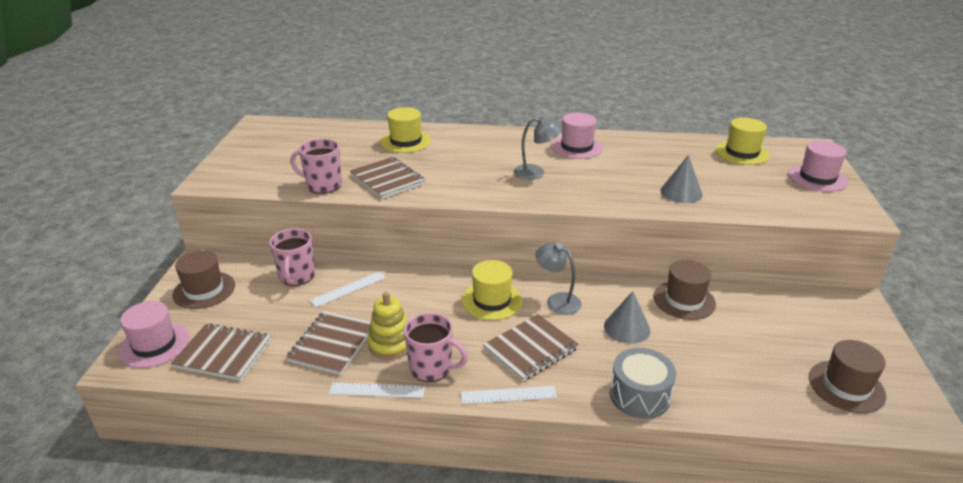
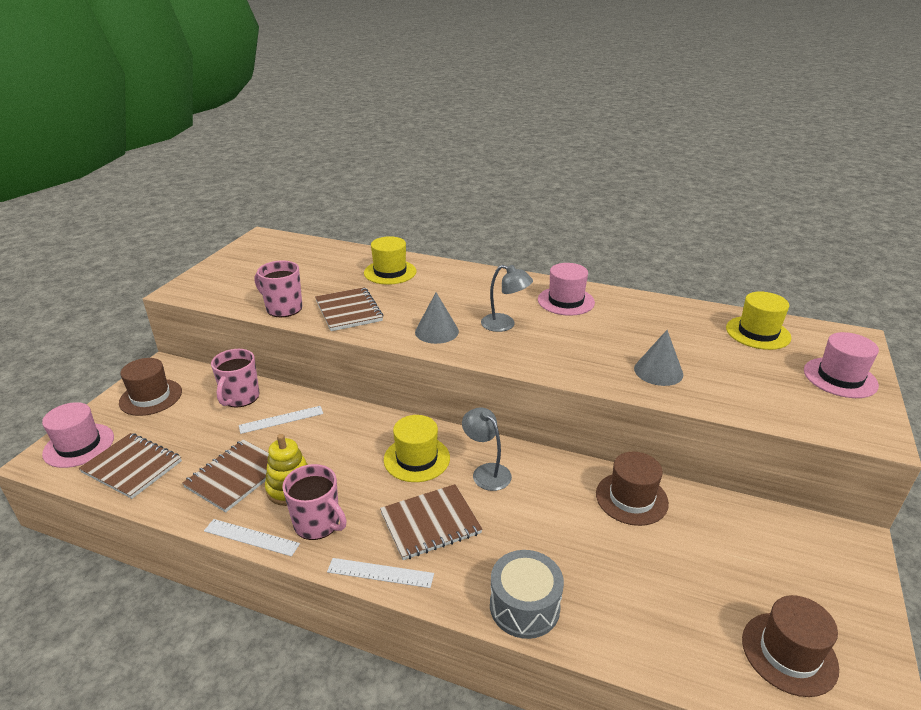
camera: 15 degrees right, 0 degrees up
grey cone [604,291,650,344] -> grey cone moved to [415,292,459,344]

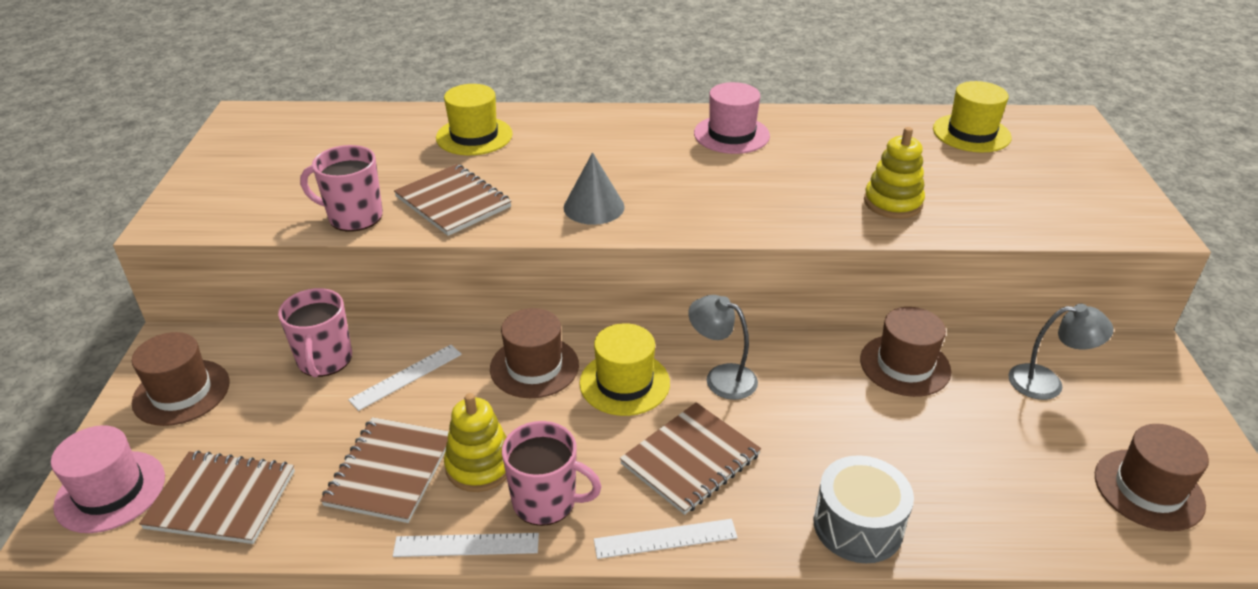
camera: 20 degrees left, 5 degrees up
grey lamp [481,265,533,332] -> grey lamp moved to [1008,304,1113,400]
grey cone [634,330,683,386] -> yellow stacking toy [864,127,925,219]
pink hat [804,332,879,398] -> none
none -> brown hat [490,308,579,398]

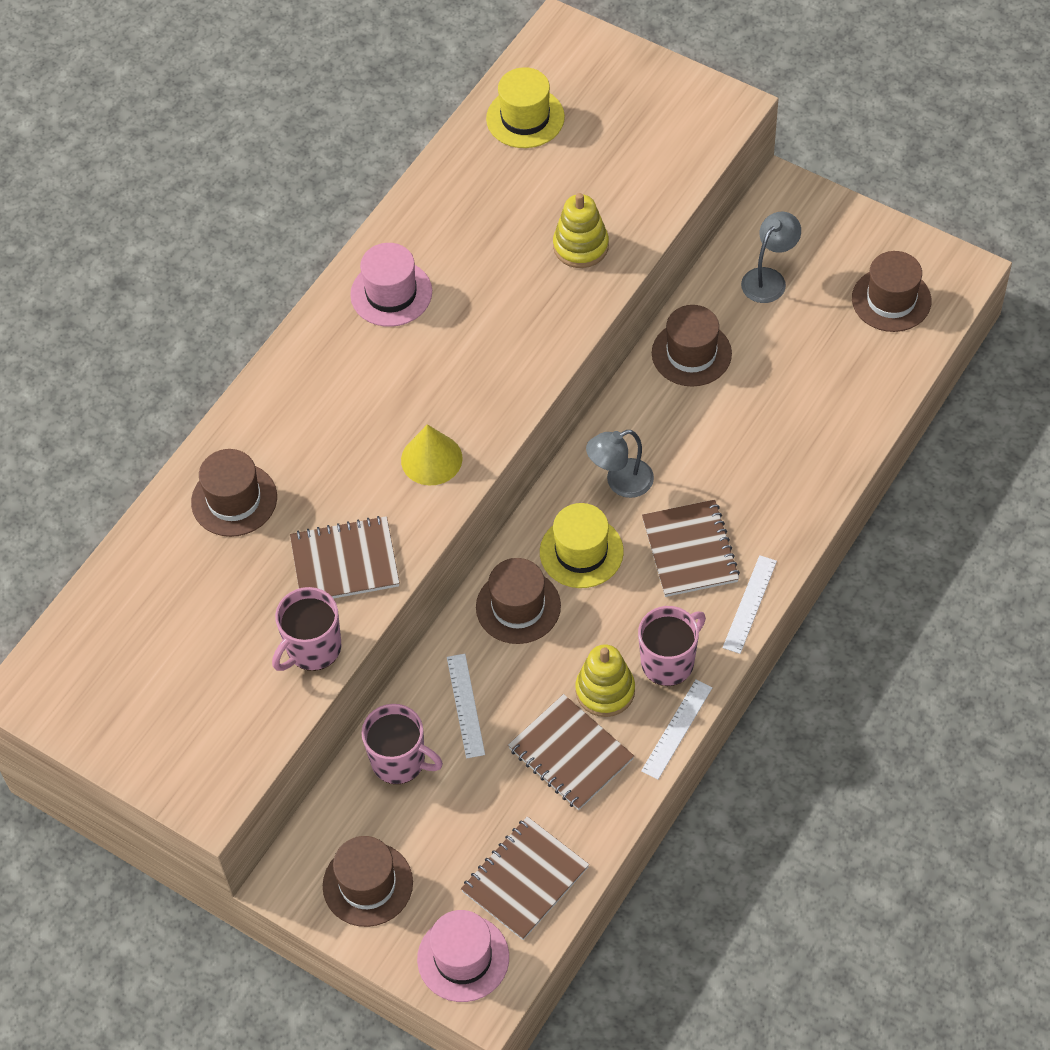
camera: 55 degrees left, 20 degrees up
yellow hat [436,84,513,155] -> brown hat [191,449,277,537]
grey cone [564,152,625,225] -> yellow cone [401,424,462,485]
grey drum [813,455,914,563] -> none

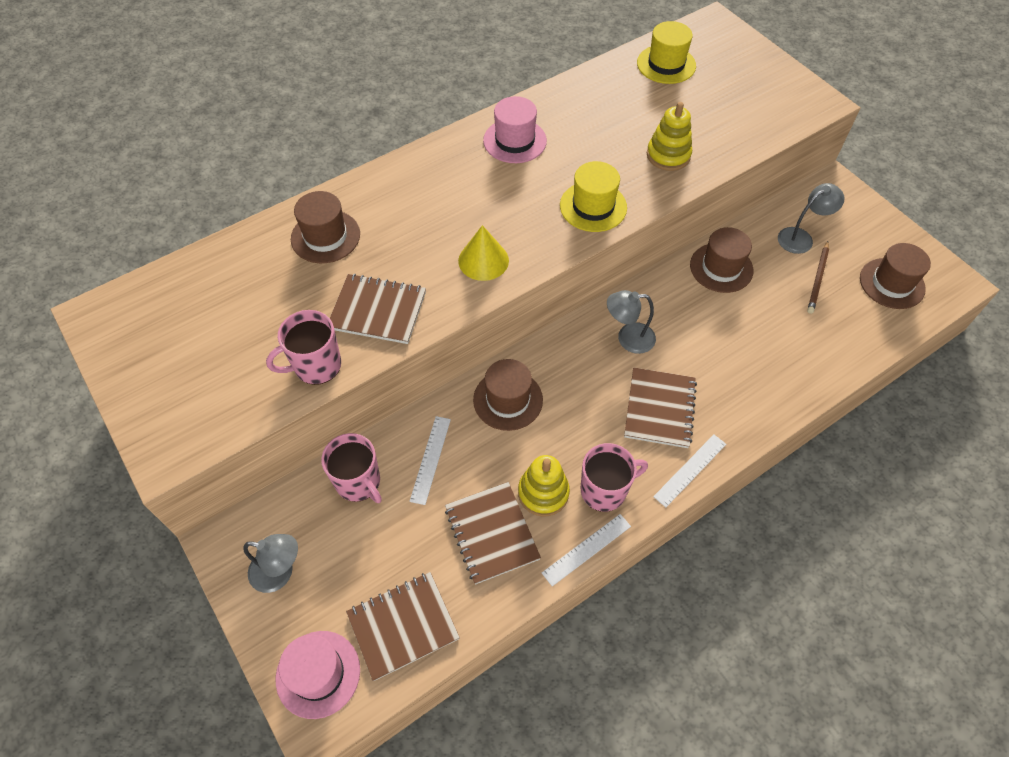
camera: 20 degrees right, 0 degrees up
brown hat [323,836,413,927] -> grey lamp [243,534,298,593]
yellow hat [540,503,624,588] -> yellow hat moved to [560,161,627,232]
none -> brown pencil [807,241,829,314]

